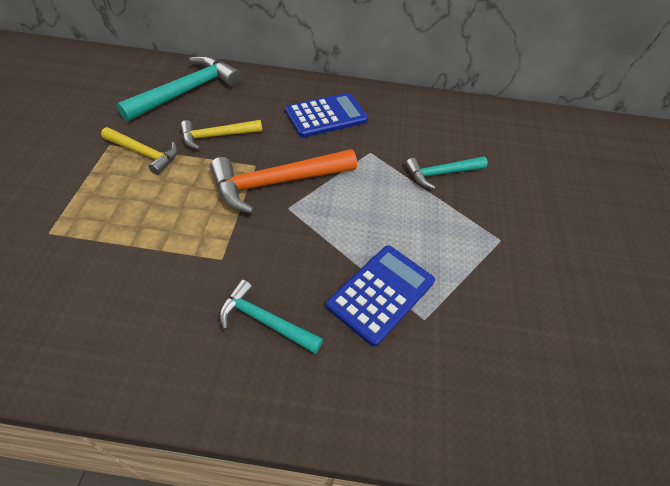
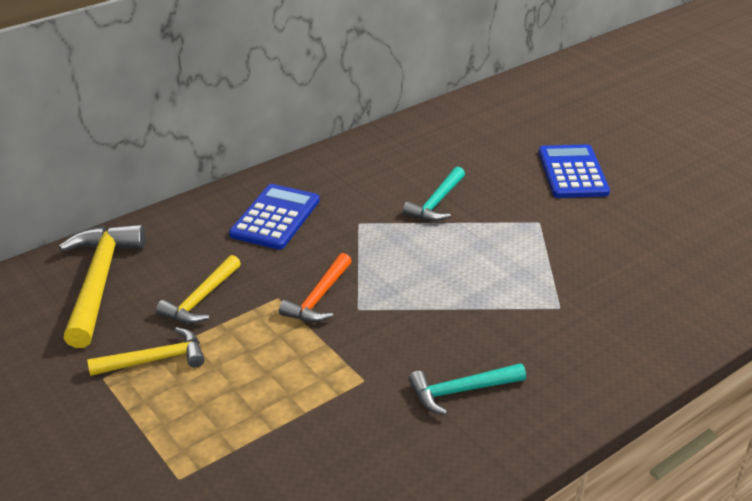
camera: 40 degrees left, 15 degrees down
turquoise hammer [116,56,242,122] -> yellow hammer [59,225,145,348]
orange hammer [210,149,357,214] -> orange hammer [279,253,352,322], size x0.60
blue calculator [326,245,435,347] -> blue calculator moved to [538,144,610,198]

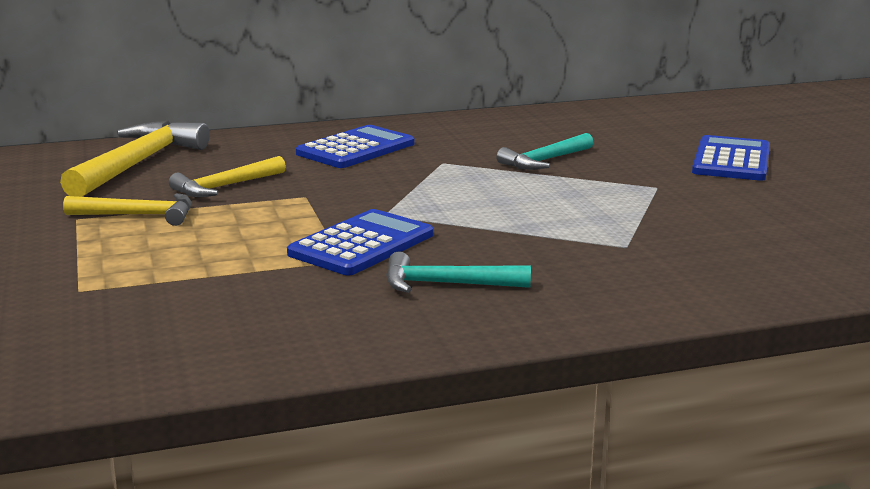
camera: 20 degrees right, 15 degrees down
orange hammer [279,253,352,322] -> none
none -> blue calculator [287,209,433,276]

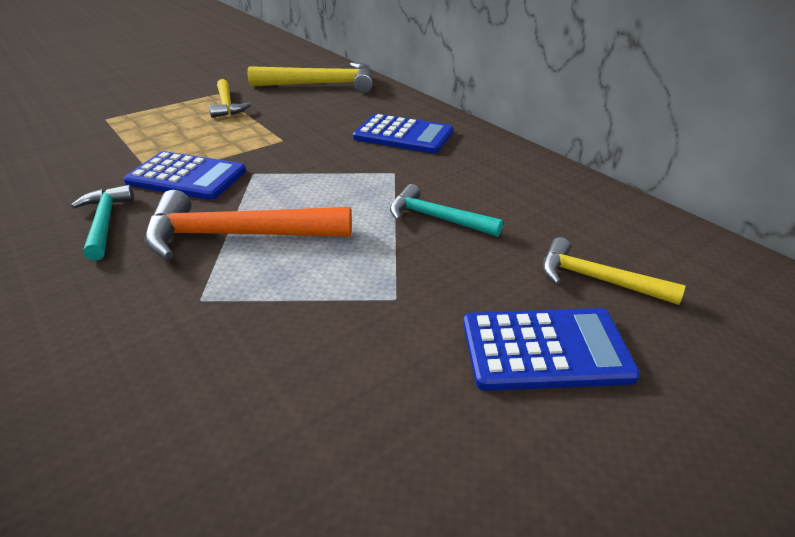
camera: 70 degrees right, 15 degrees up
yellow hammer [169,156,286,197] -> yellow hammer moved to [543,237,686,305]
none -> orange hammer [144,190,352,260]

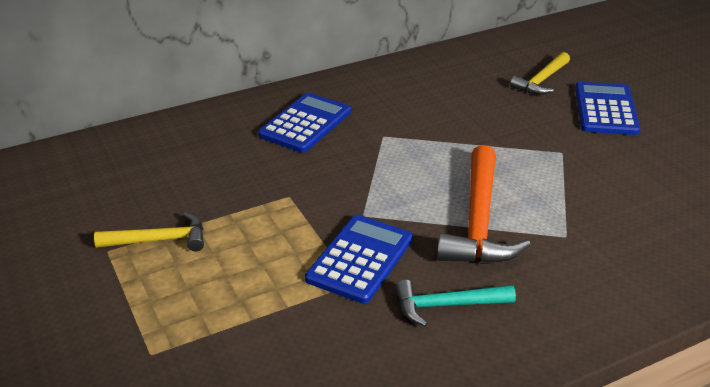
camera: 80 degrees left, 0 degrees up
yellow hammer [247,62,373,93] -> none
turquoise hammer [390,184,503,237] -> none

